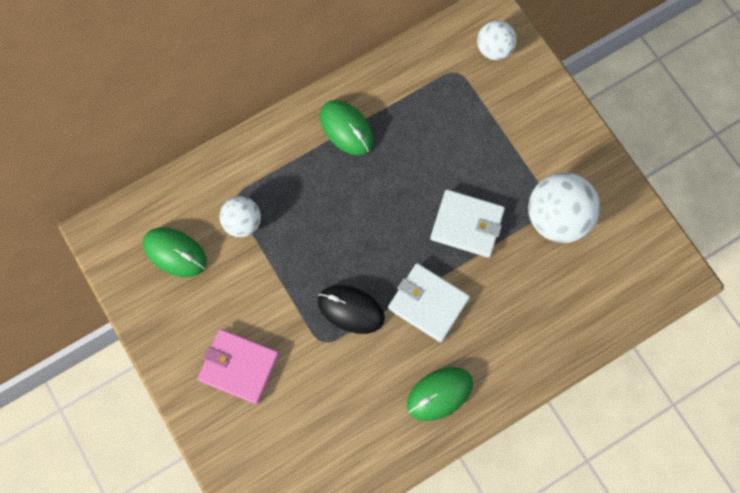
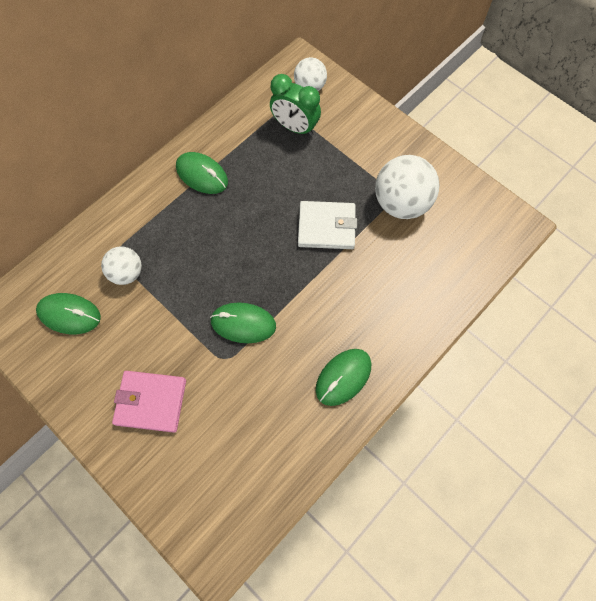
camera: 15 degrees left, 5 degrees down
black mouse [318,285,385,334] -> green mouse [210,303,276,343]
white wallet [388,263,470,342] -> none
none -> green clock [270,74,321,136]

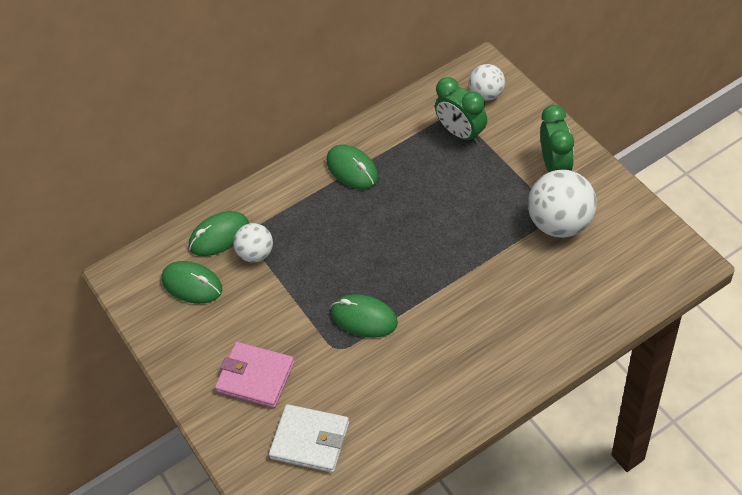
camera: 20 degrees right, 15 degrees down
white wallet [298,201,357,249] -> white wallet moved to [269,404,349,473]
green mouse [316,349,372,406] -> green mouse moved to [189,211,249,256]
none -> green clock [540,105,574,172]

